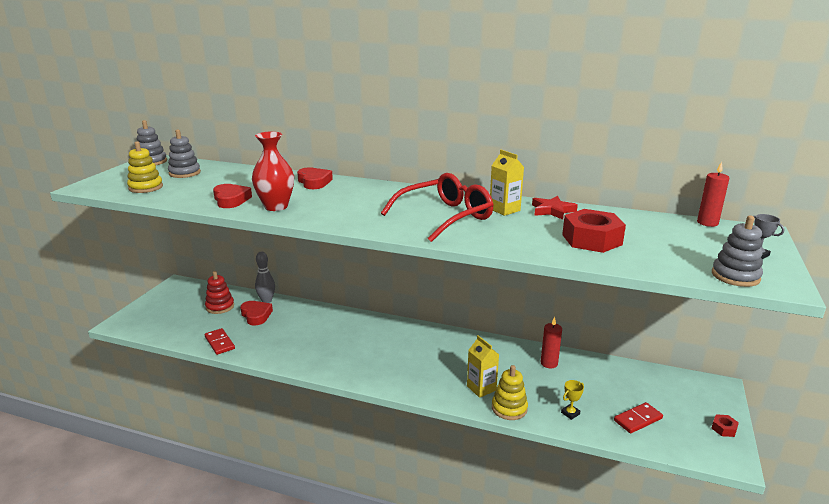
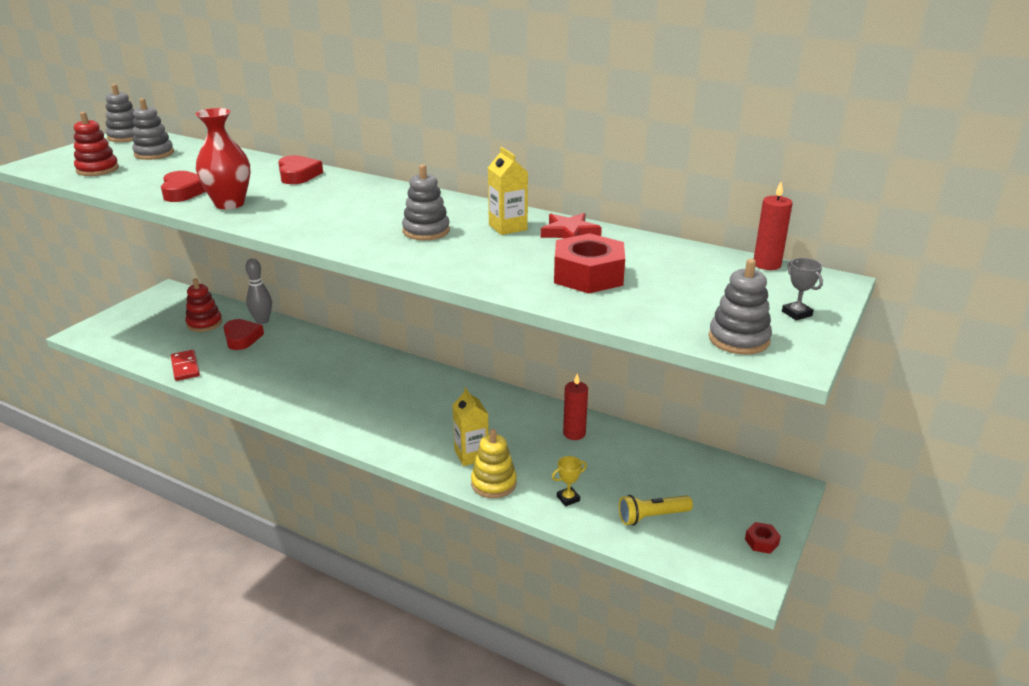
camera: 10 degrees right, 5 degrees up
yellow stacking toy [127,141,163,193] -> red stacking toy [74,112,119,176]
red glasses [381,173,494,242] -> grey stacking toy [402,164,450,240]
red domino [614,402,663,433] -> yellow flashlight [619,495,693,525]

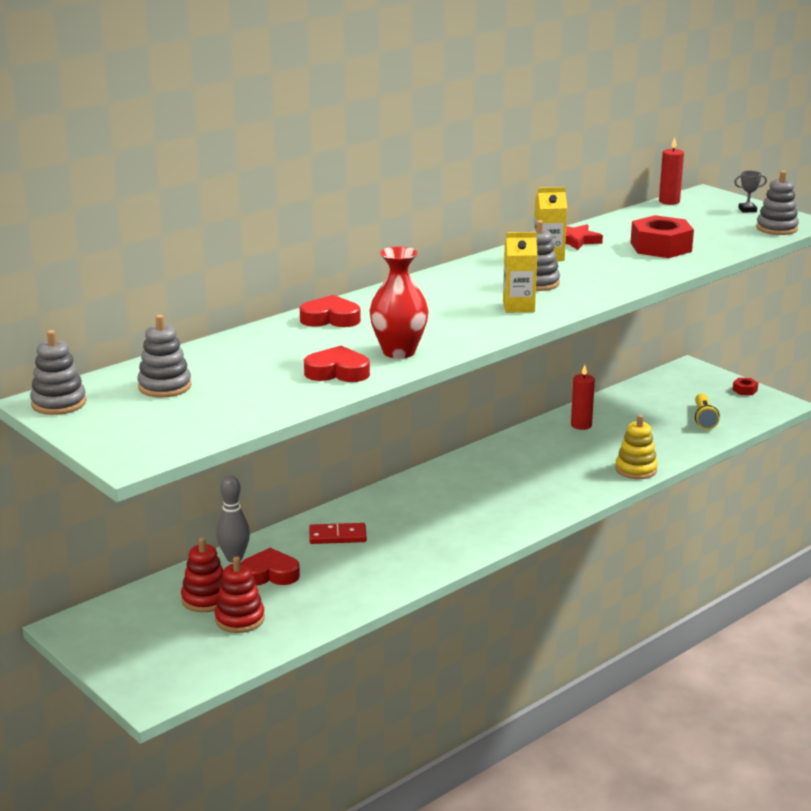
camera: 70 degrees left, 5 degrees down
red stacking toy [74,112,119,176] -> red stacking toy moved to [215,556,265,633]
red domino [171,350,200,381] -> red domino moved to [309,523,367,544]
yellow carton [452,387,489,466] -> yellow carton moved to [503,232,537,312]
yellow trophy [552,456,587,506] -> none

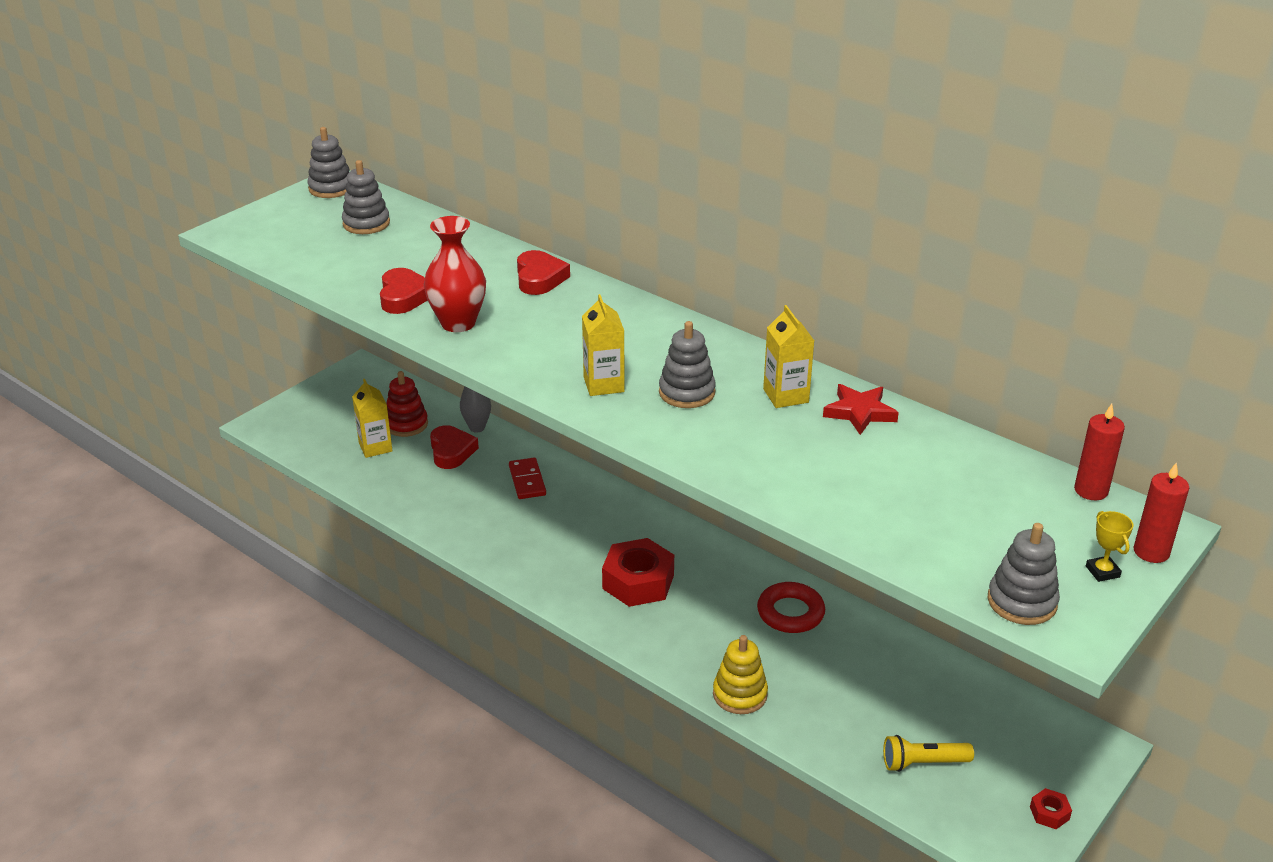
camera: 80 degrees right, 10 degrees up
red stacking toy [215,556,265,633] -> yellow carton [352,379,393,458]
red candle [571,365,595,430] -> red candle moved to [1134,462,1189,563]
red nut [630,215,694,258] -> red nut moved to [602,538,674,607]
grey trophy [734,171,767,213] -> yellow trophy [1086,511,1133,582]
none -> red ring [757,582,825,633]

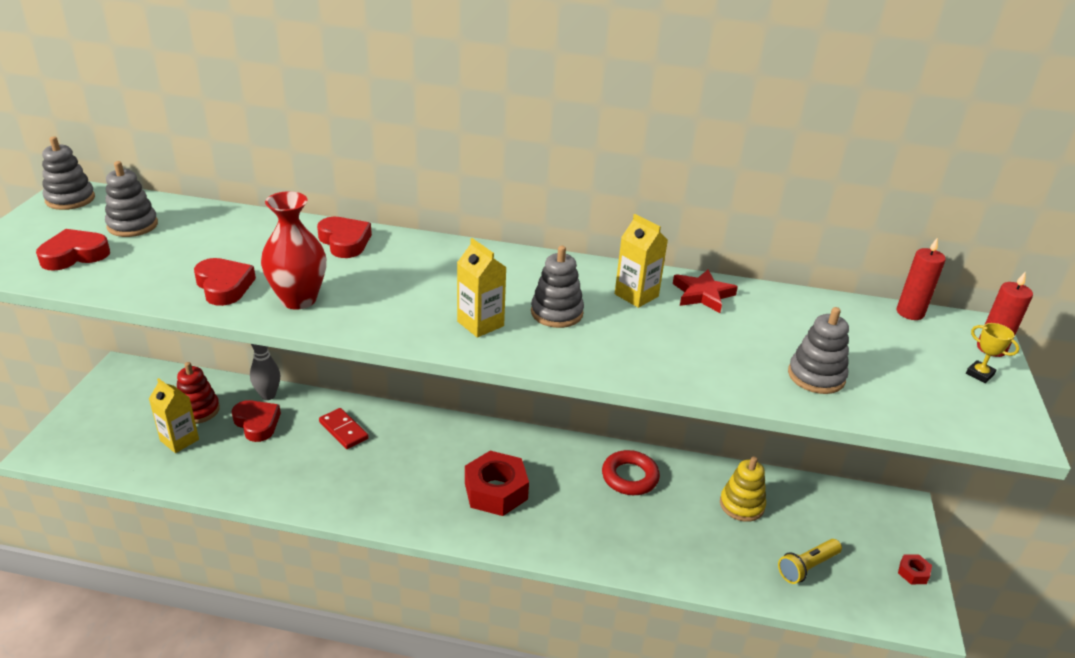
camera: 30 degrees left, 0 degrees up
yellow stacking toy [713,635,768,714] -> yellow stacking toy moved to [720,456,766,522]
grey stacking toy [987,523,1060,625] -> grey stacking toy moved to [788,307,849,394]
none -> red heart [36,229,110,271]

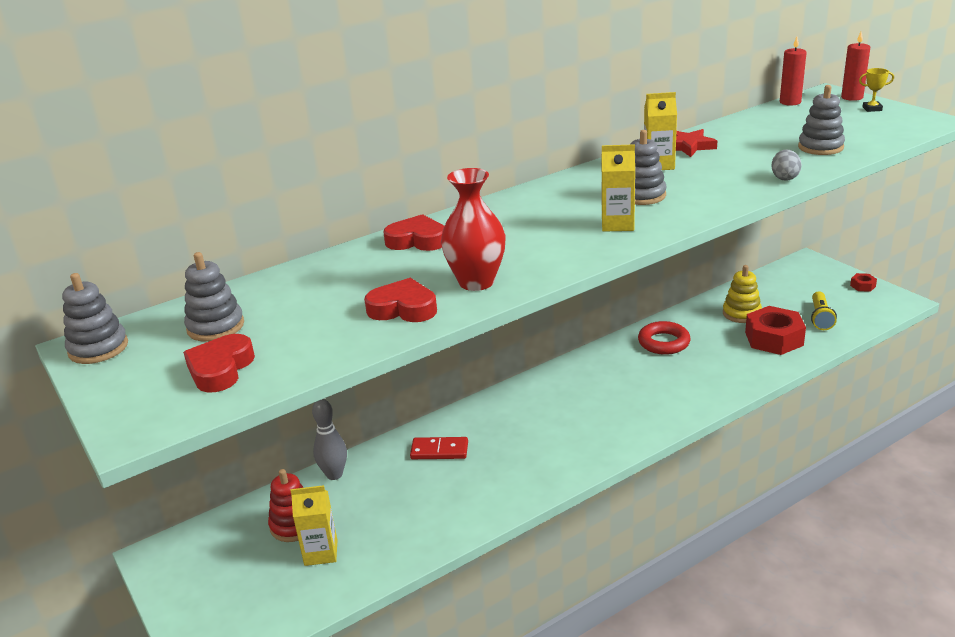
camera: 40 degrees left, 5 degrees down
red heart [232,400,281,442] -> none
red nut [465,451,529,516] -> red nut moved to [745,306,806,355]
none -> grey egg [771,149,802,181]

